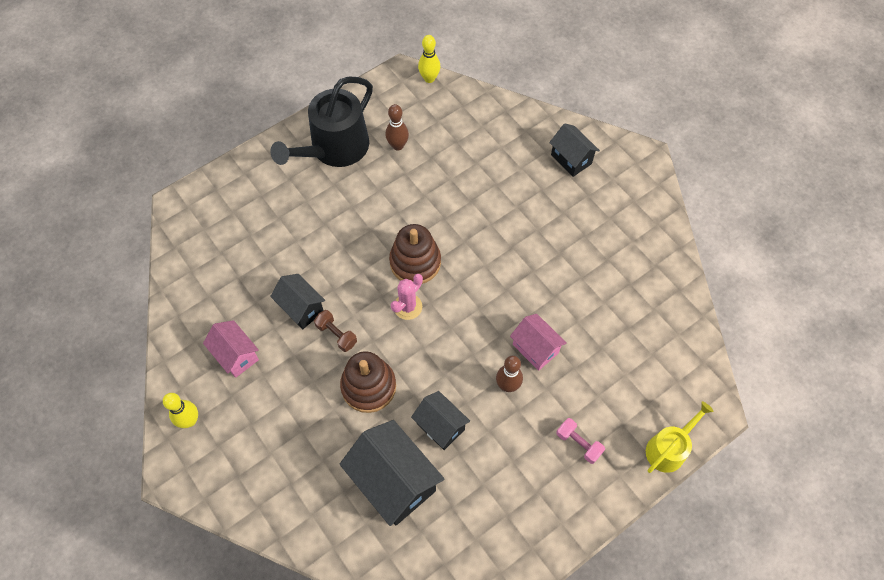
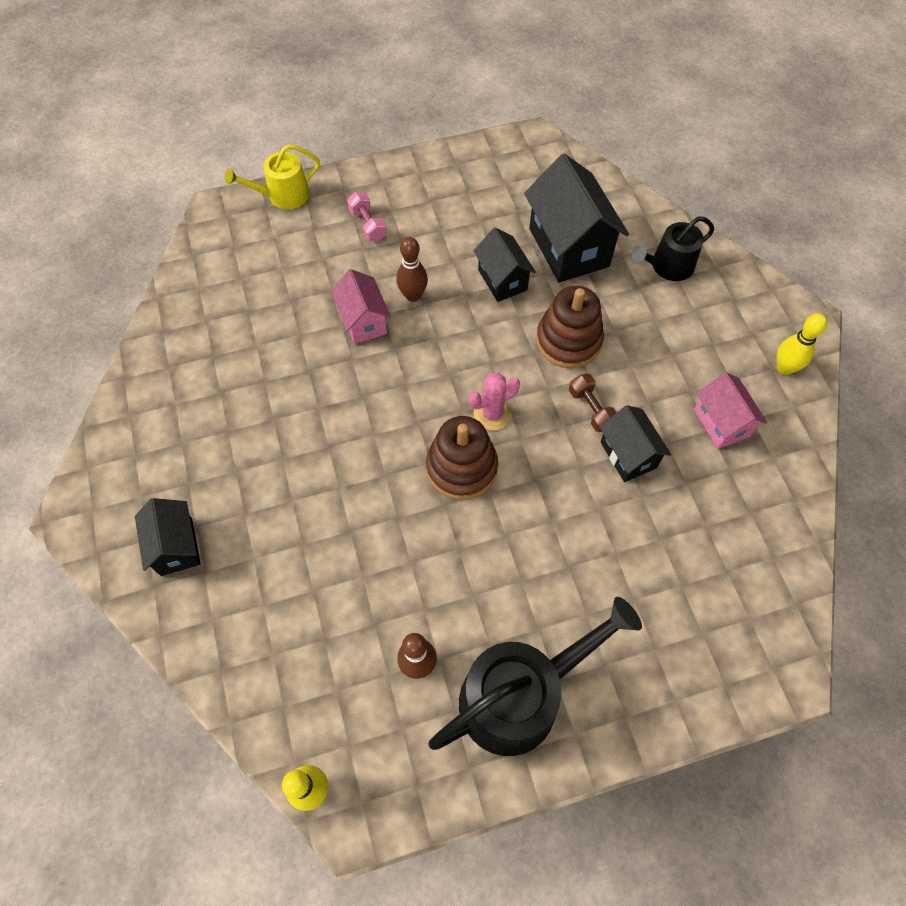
camera: 160 degrees left, 0 degrees up
none -> black watering can [631,216,714,281]

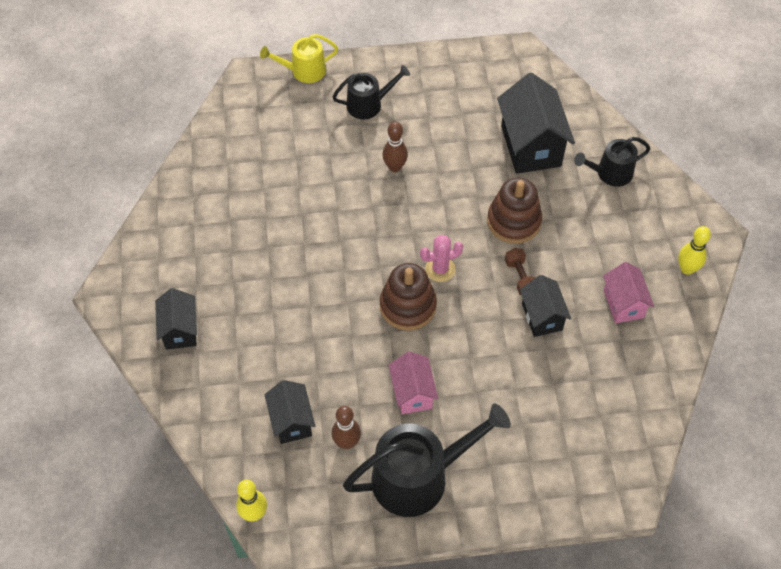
camera: 10 degrees right, 5 degrees down
pink house [331,269,391,344] -> pink house moved to [389,351,438,414]
pink dumbbell [347,192,387,241] -> black watering can [332,65,410,119]
black house [474,228,536,302] -> black house moved to [264,380,315,444]

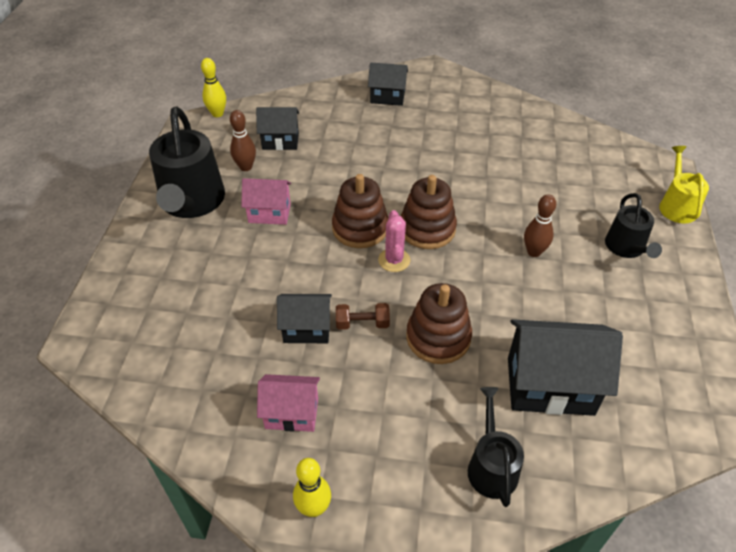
camera: 105 degrees right, 10 degrees down
none -> brown stacking toy [401,175,457,249]

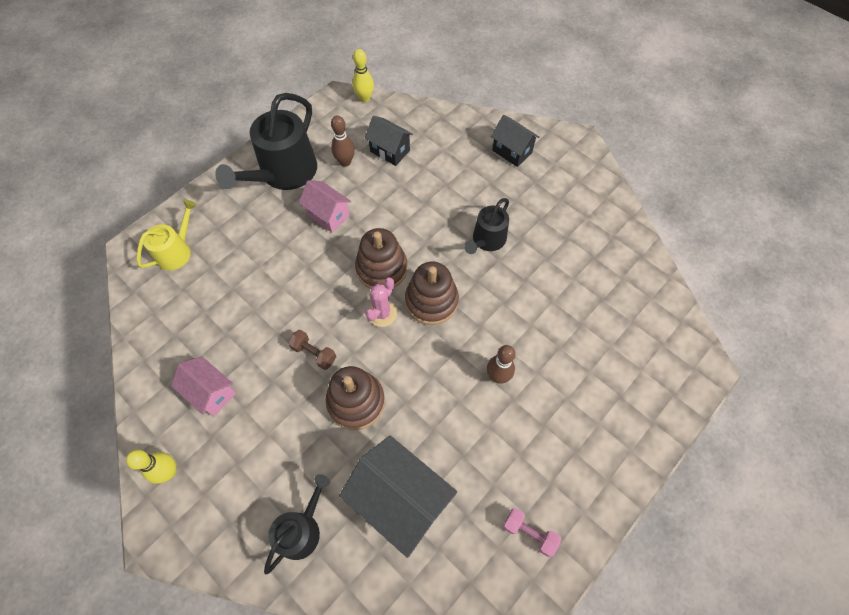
camera: 35 degrees right, 15 degrees up
black house [277,294,332,343] -> none
black watering can [605,193,662,258] -> black watering can moved to [464,198,509,254]
yellow watering can [659,146,709,224] -> yellow watering can moved to [136,200,197,270]
none -> pink dumbbell [503,508,561,557]

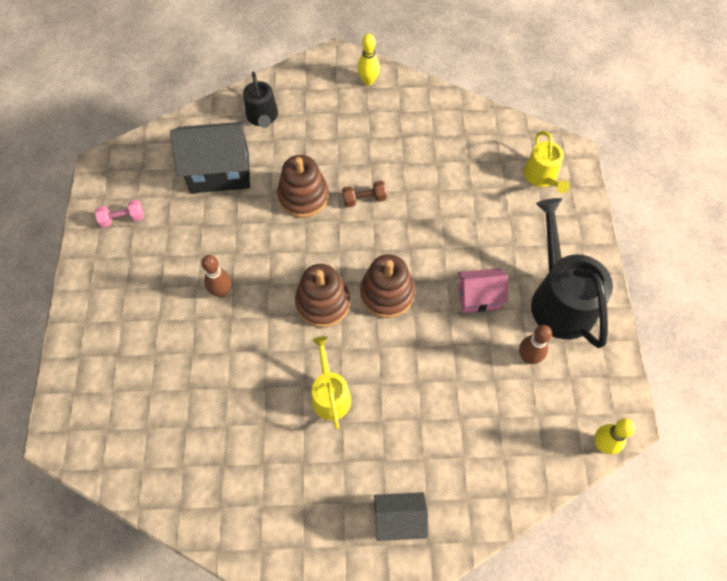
camera: 135 degrees right, 0 degrees up
pink house [171,356,236,416] -> none
black house [365,116,413,166] -> none
pink cactus [365,277,397,327] -> none
black watering can [464,198,509,254] -> yellow watering can [312,336,351,429]

